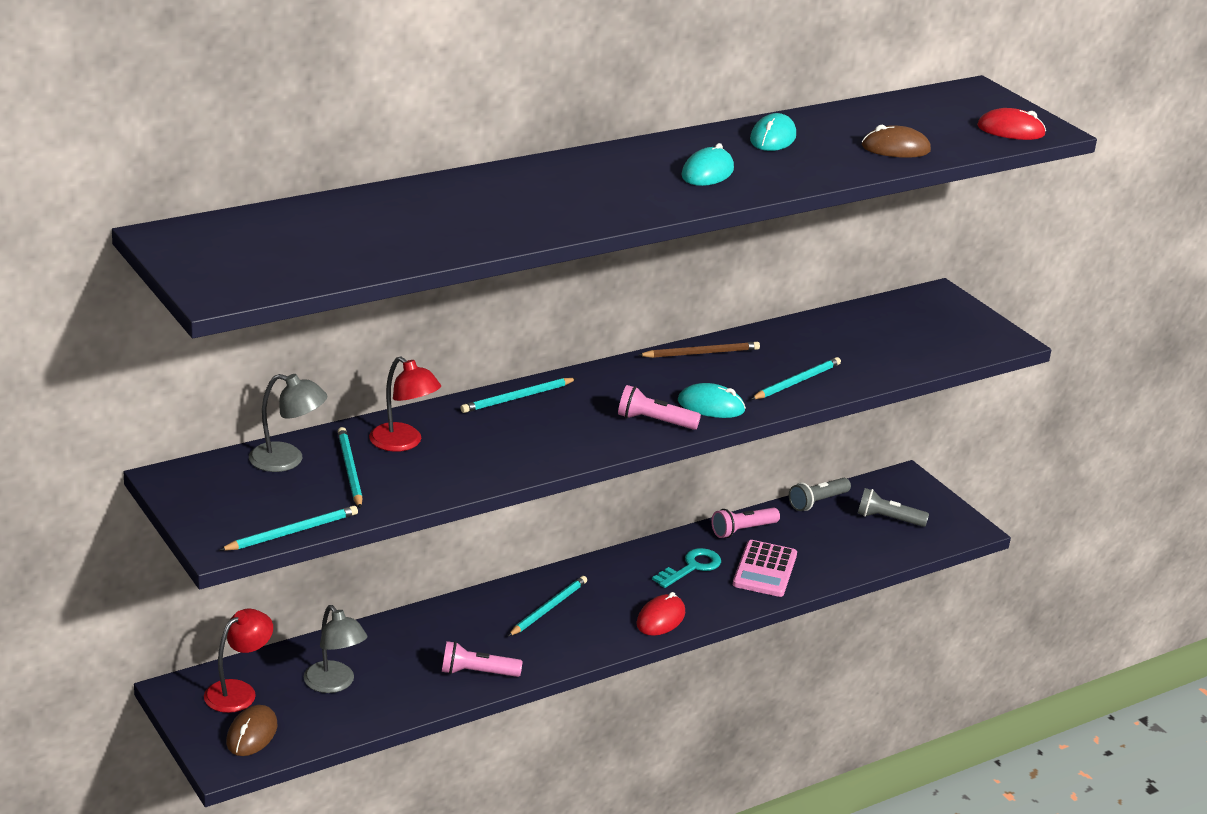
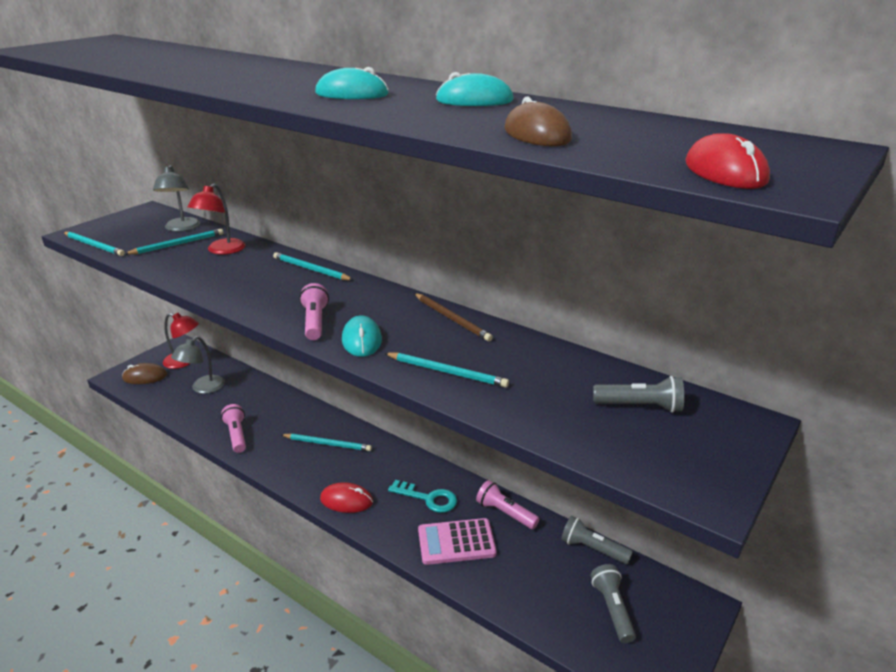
camera: 70 degrees right, 0 degrees up
none -> grey flashlight [593,376,684,413]

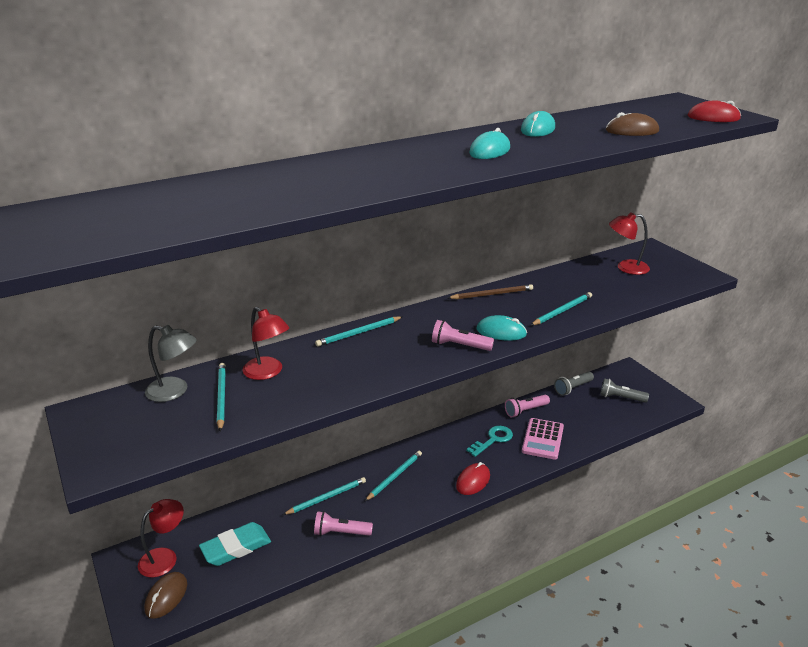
camera: 65 degrees left, 0 degrees up
turquoise pencil [63,232,125,256] -> turquoise pencil moved to [283,477,366,515]
grey lamp [171,336,225,394] -> turquoise eraser [199,522,271,566]
grey flashlight [593,376,684,413] -> red lamp [609,212,650,275]

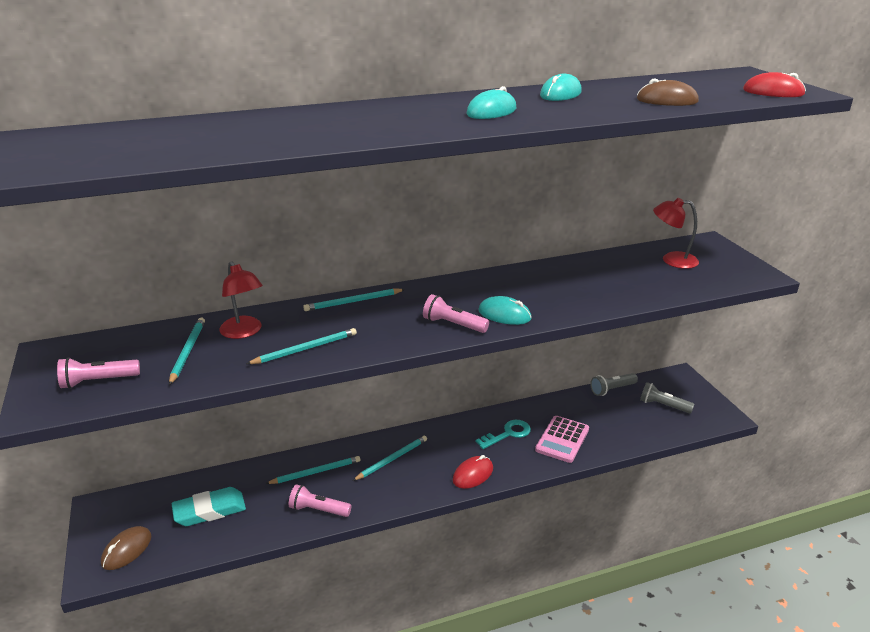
camera: 10 degrees right, 0 degrees up
red lamp [138,499,184,578] -> none
grey lamp [145,325,196,402] -> none
brown pencil [448,284,533,299] -> none
pink flashlight [505,395,550,417] -> pink flashlight moved to [57,357,140,389]
turquoise pencil [530,292,592,326] -> turquoise pencil moved to [246,328,357,364]

